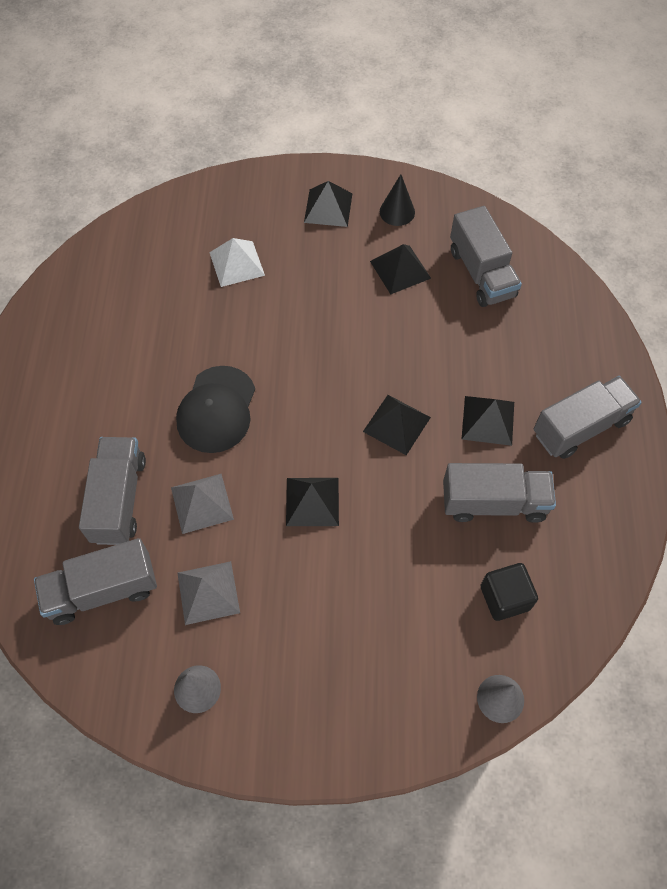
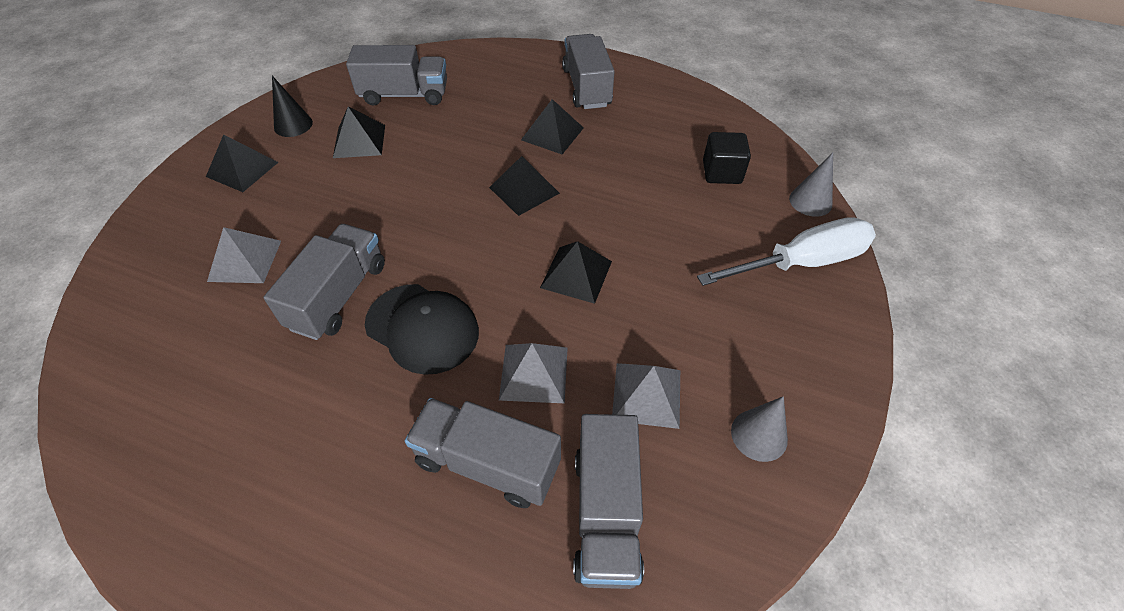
camera: 70 degrees left, 10 degrees down
white pyramid [209,238,265,287] -> grey pyramid [207,227,281,283]
grey truck [443,463,556,523] -> grey truck moved to [263,224,385,340]
none -> white screwdriver [697,217,876,286]

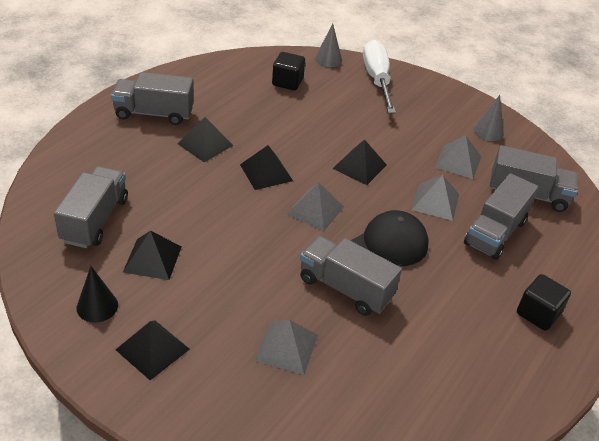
camera: 80 degrees left, 10 degrees down
none -> grey pyramid [286,183,344,231]
none -> black cube [517,274,571,331]

